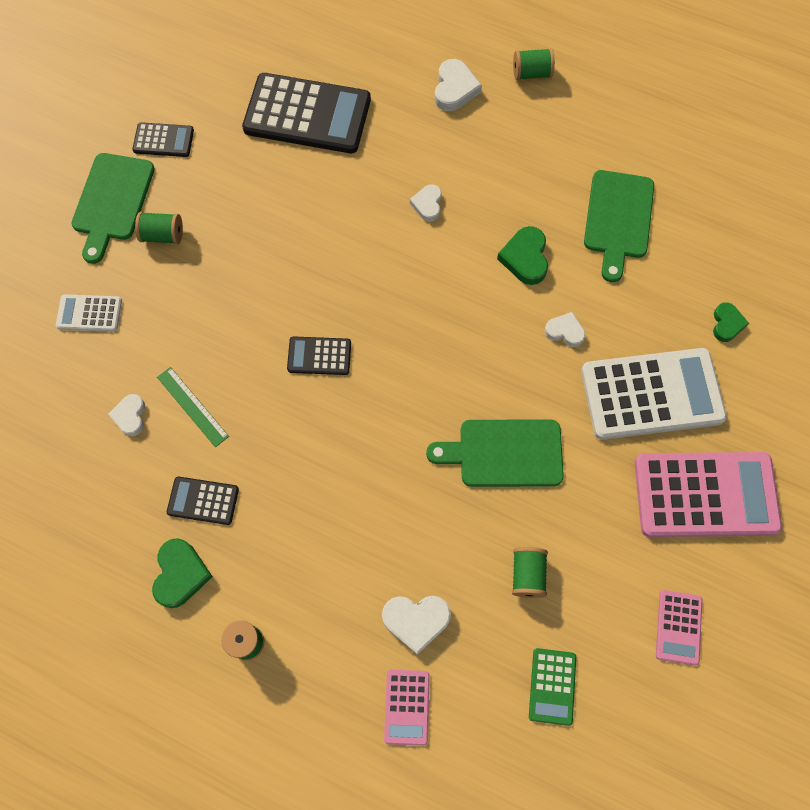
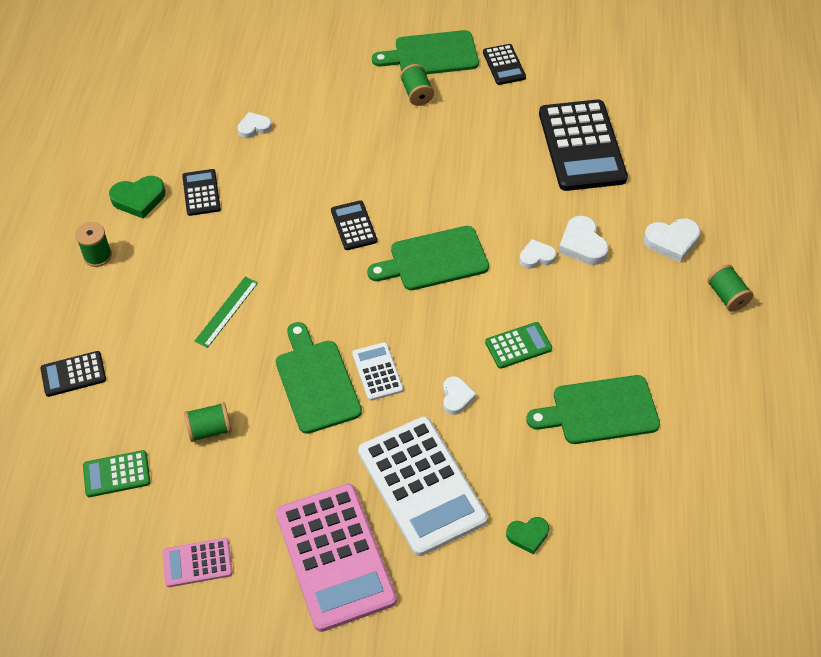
camera: 70 degrees right, 15 degrees down
white calculator [56,294,122,332] -> white calculator moved to [352,342,403,401]
green ruler [157,367,229,447] -> green ruler moved to [195,277,258,348]
white heart [382,596,451,655] -> white heart moved to [559,216,609,265]
pink calculator [384,670,430,746] -> black calculator [40,351,106,397]
green heart [497,226,548,285] -> green calculator [485,322,552,369]
none -> green cutting board [367,226,489,290]

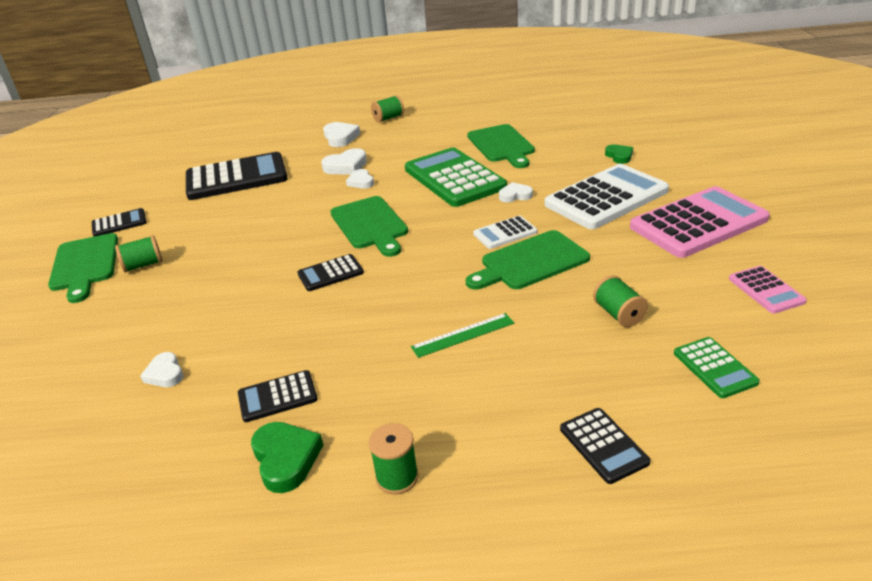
camera: 95 degrees left, 20 degrees down
green ruler [195,277,258,348] -> green ruler turned 45 degrees counterclockwise [411,313,514,358]
green calculator [485,322,552,369] -> green calculator [405,147,507,207], size x2.09

